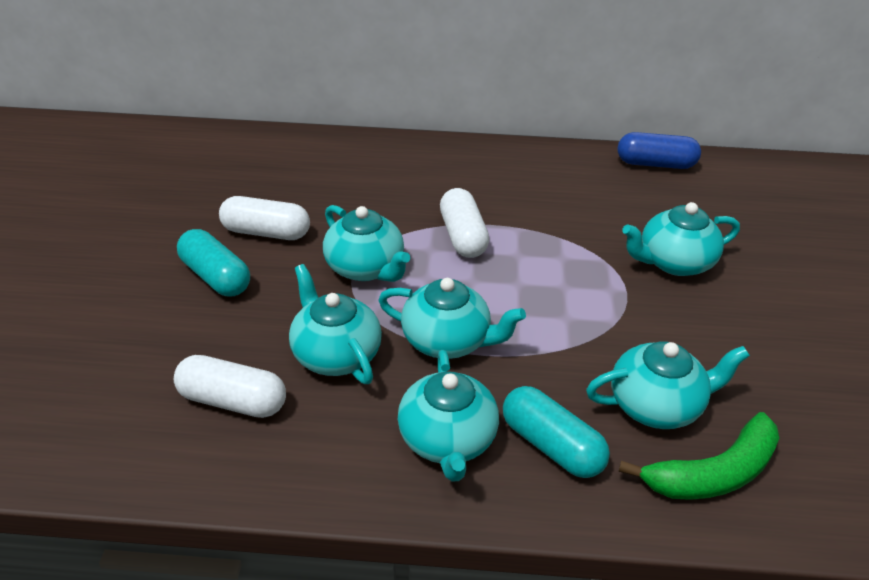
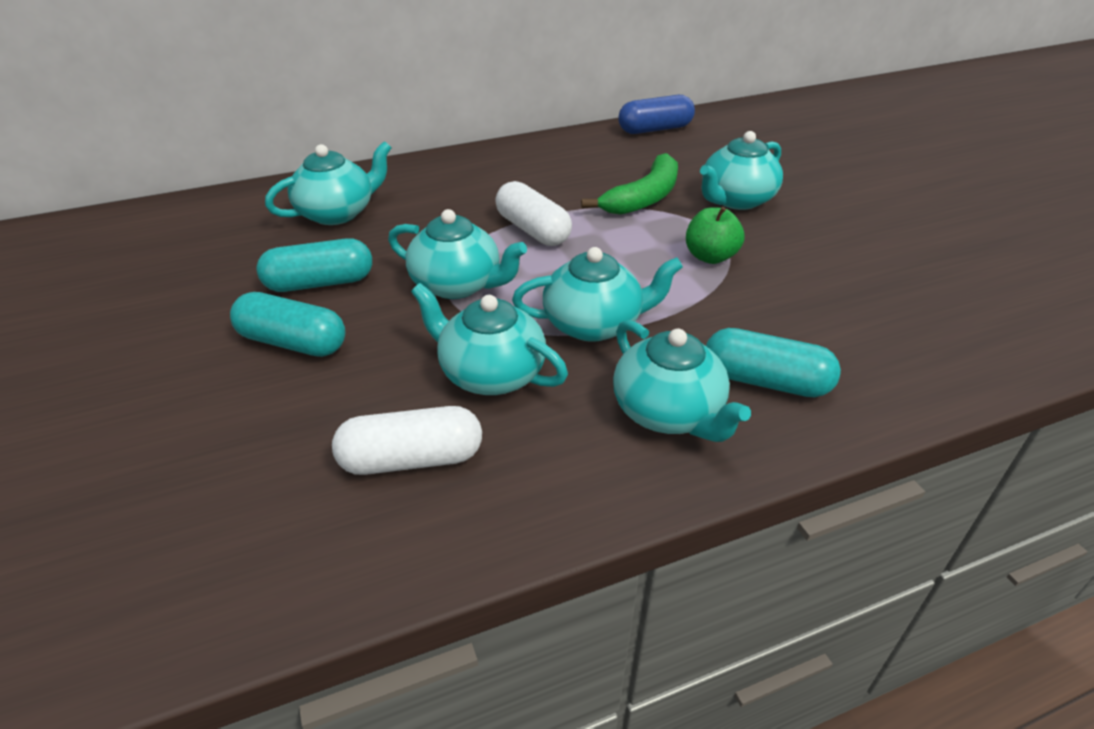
camera: 25 degrees left, 0 degrees up
white capsule [219,196,310,240] -> turquoise capsule [256,238,372,292]
turquoise teapot [586,341,750,429] -> turquoise teapot moved to [265,141,391,225]
green banana [618,412,779,500] -> green banana moved to [581,153,678,215]
none -> green apple [686,207,744,264]

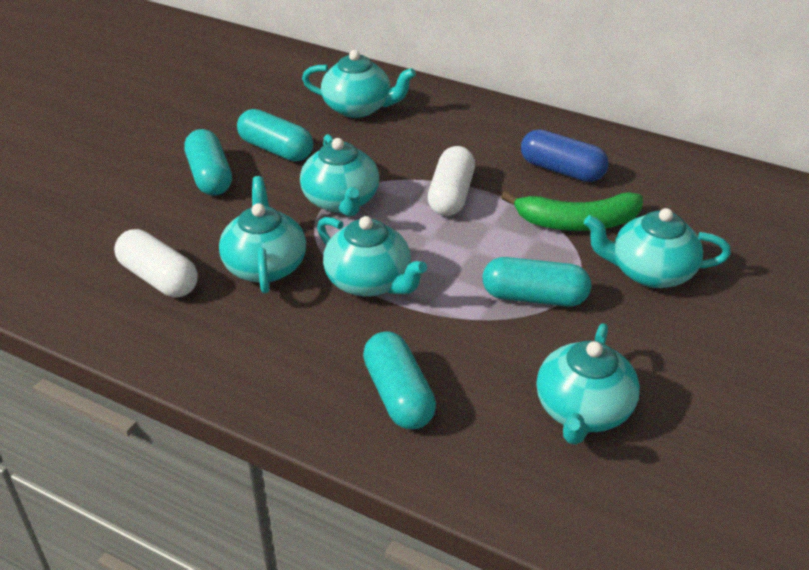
camera: 50 degrees right, 0 degrees up
turquoise teapot [613,320,751,442] -> turquoise teapot moved to [536,323,640,445]
blue capsule [618,95,695,134] -> blue capsule moved to [521,129,609,182]
green apple [686,207,744,264] -> turquoise capsule [483,257,591,307]

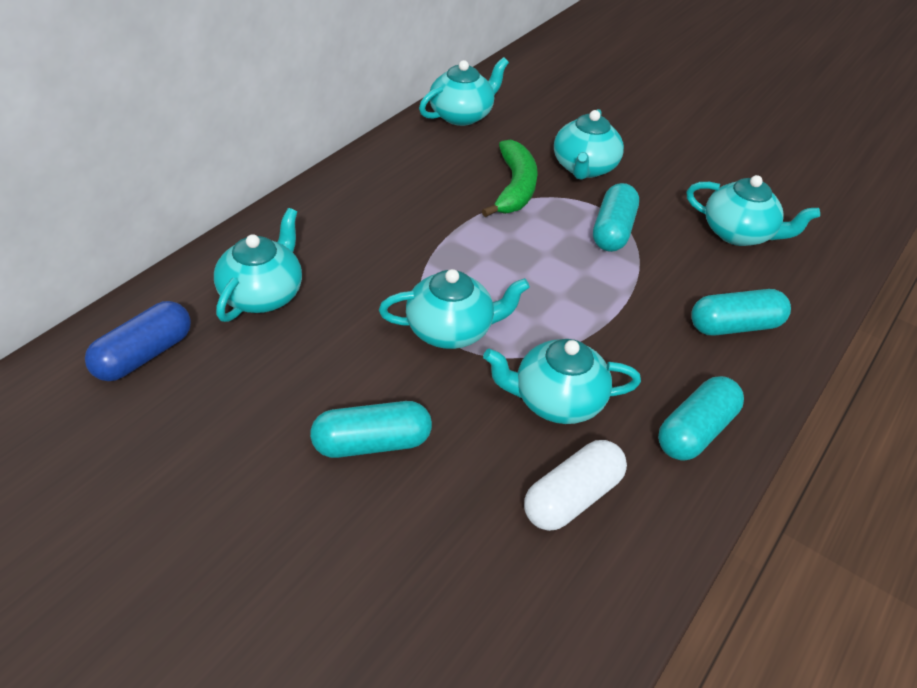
camera: 85 degrees left, 5 degrees up
turquoise capsule [237,109,313,161] -> turquoise capsule moved to [658,376,744,460]
turquoise teapot [317,216,427,297] -> turquoise teapot moved to [419,57,509,126]
white capsule [428,146,475,216] -> none
blue capsule [521,129,609,182] -> blue capsule moved to [85,301,191,381]

